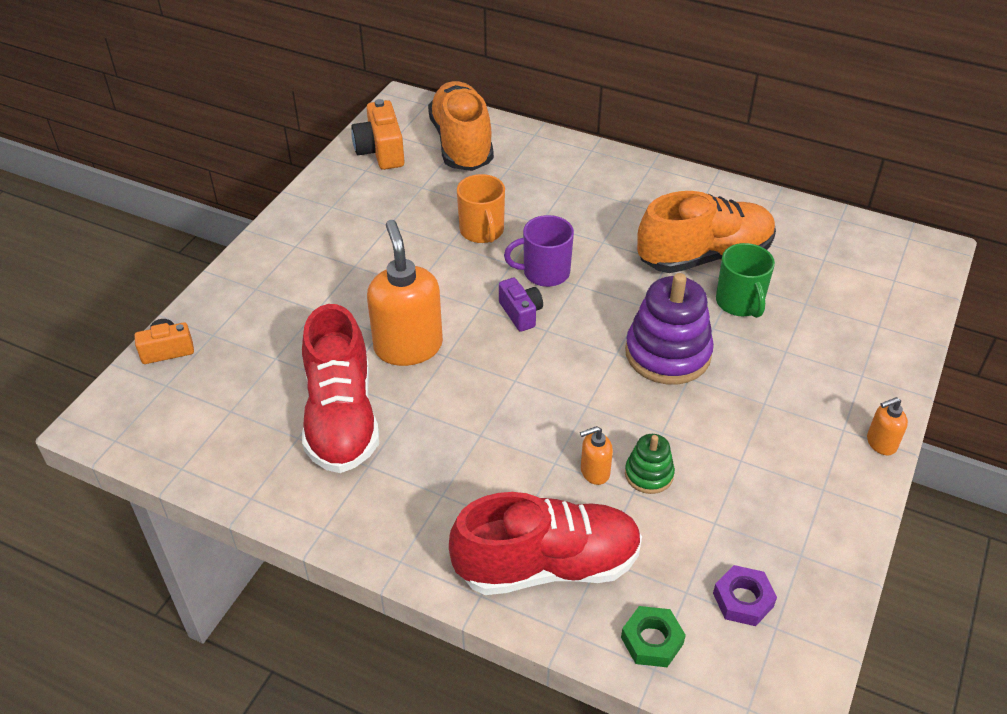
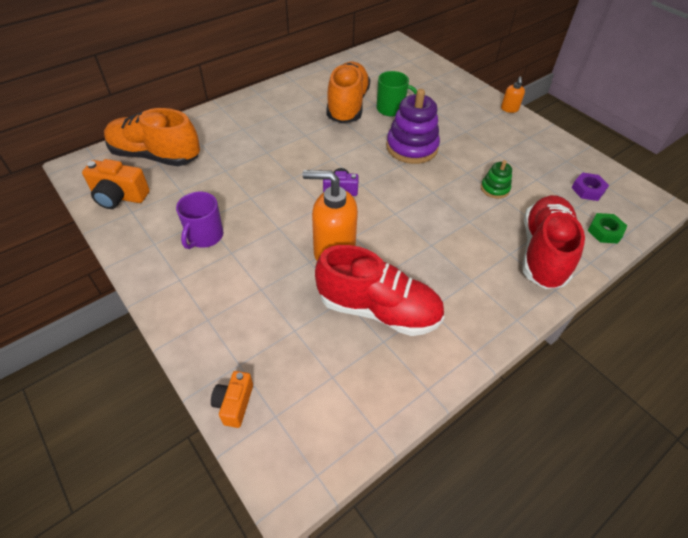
camera: 65 degrees left, 5 degrees up
orange mug [457,174,505,243] -> none
purple mug [504,215,574,287] -> purple mug moved to [176,192,223,249]
orange soap dispenser [580,426,613,485] -> none

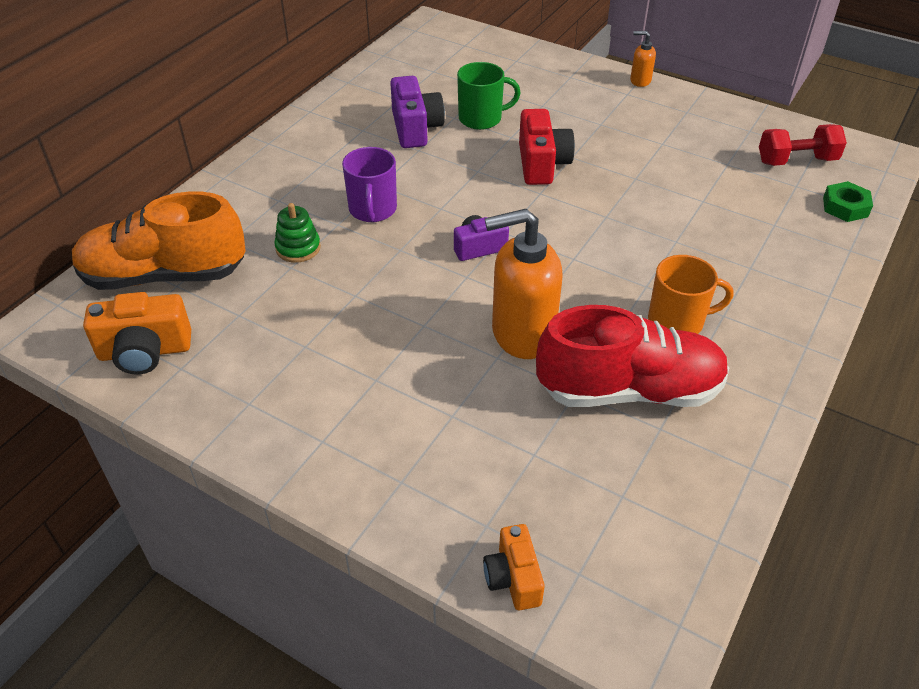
camera: 20 degrees left, 5 degrees down
purple mug [176,192,223,249] -> purple mug moved to [342,147,397,222]
orange shoe [326,62,370,123] -> purple camera [390,76,445,148]
purple stacking toy [386,89,440,164] -> red camera [519,109,575,185]
green stacking toy [481,160,512,199] -> green stacking toy moved to [274,203,321,263]
orange soap dispenser [501,77,525,113] -> orange soap dispenser turned 120 degrees clockwise [630,31,656,87]
red shoe [523,195,585,289] -> none
purple nut [572,172,609,201] -> red dumbbell [759,124,847,166]
none -> orange mug [648,255,733,334]

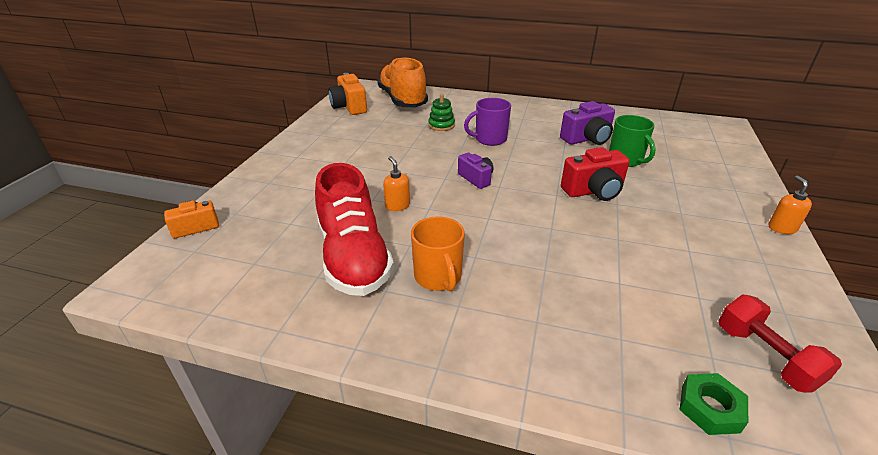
camera: 75 degrees right, 10 degrees down
orange soap dispenser [485,209,562,359] -> orange soap dispenser [383,156,410,211], size x0.46

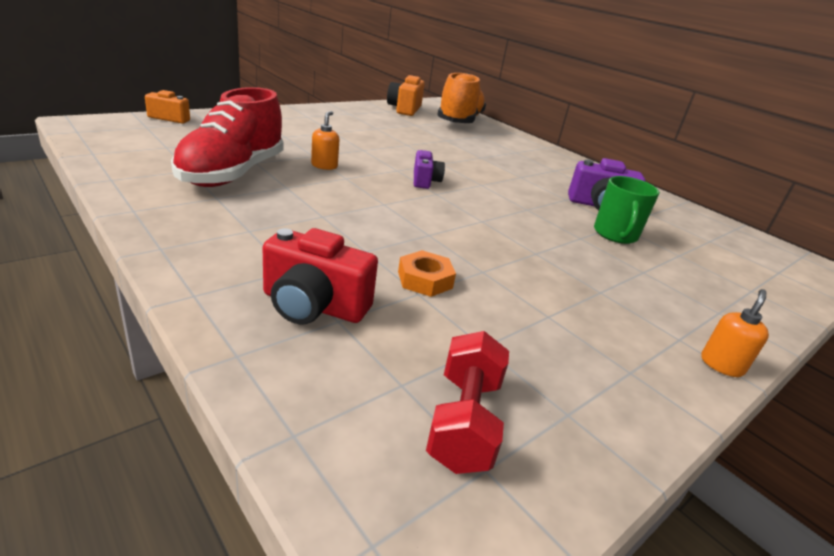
camera: 30 degrees right, 5 degrees down
orange mug [411,217,465,291] -> none
green stacking toy [428,94,455,131] -> none
purple mug [464,98,511,146] -> none
red camera [561,147,630,201] -> red camera moved to [263,228,378,325]
green nut [680,373,748,435] -> none
none -> orange nut [398,250,456,297]

